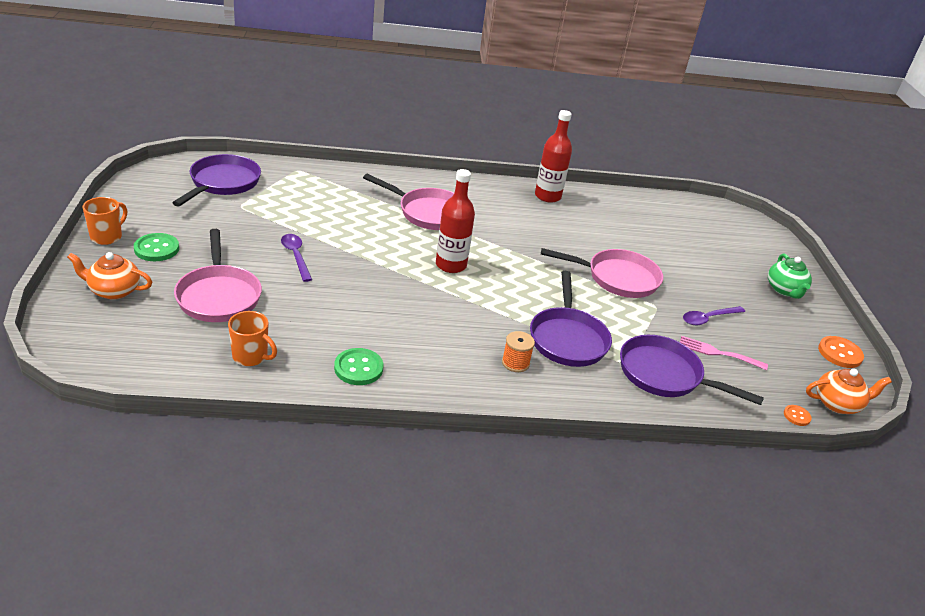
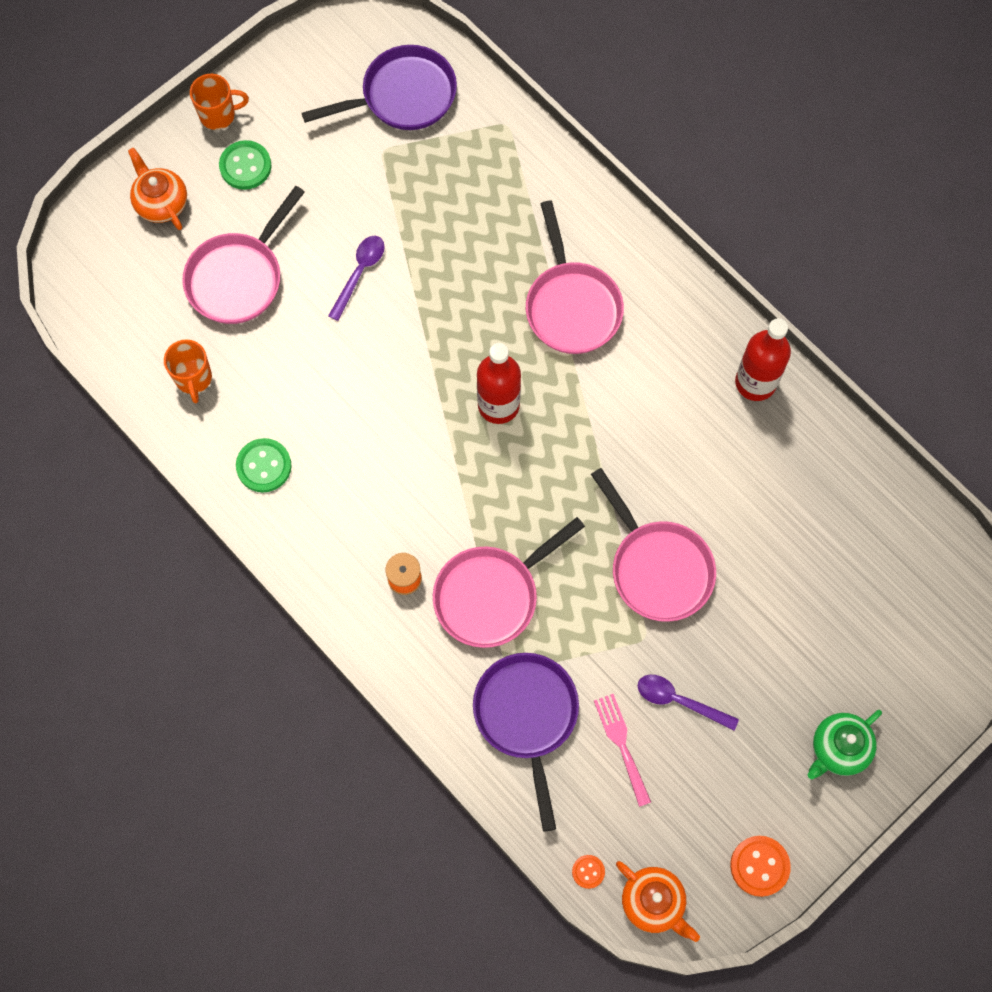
camera: 55 degrees right, 35 degrees up
purple pan [530,271,612,367] -> pink pan [433,517,585,648]

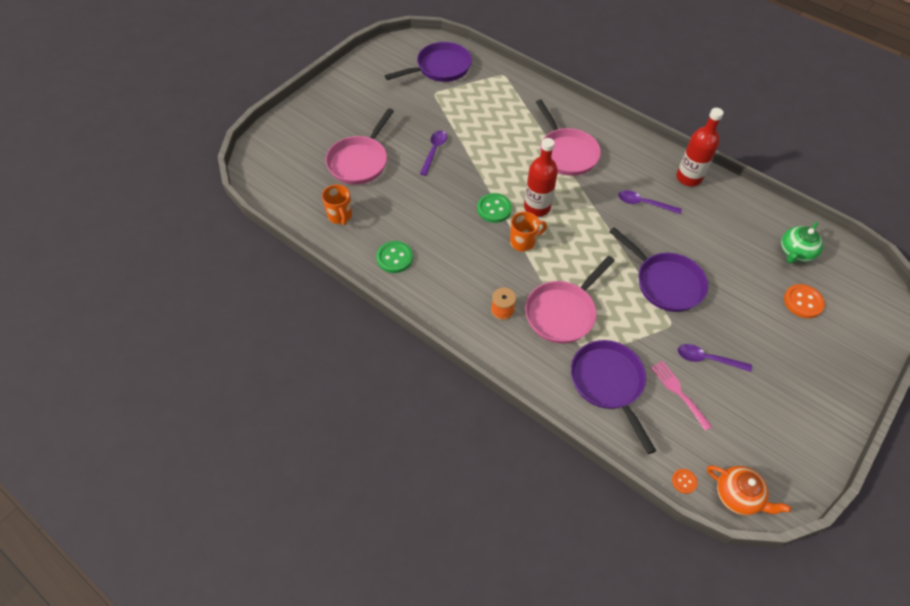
camera: 10 degrees left, 15 degrees down
orange teapot [128,148,187,230] -> none
orange mug [190,74,249,130] -> orange mug moved to [510,212,547,252]
green button [219,140,272,190] -> green button moved to [477,193,512,223]
pink pan [591,468,716,622] -> purple pan [609,227,708,312]
orange button [730,836,791,897] -> orange button moved to [784,284,825,318]
green teapot [808,710,882,779] -> green teapot moved to [781,222,823,263]
none -> purple spoon [618,190,682,214]

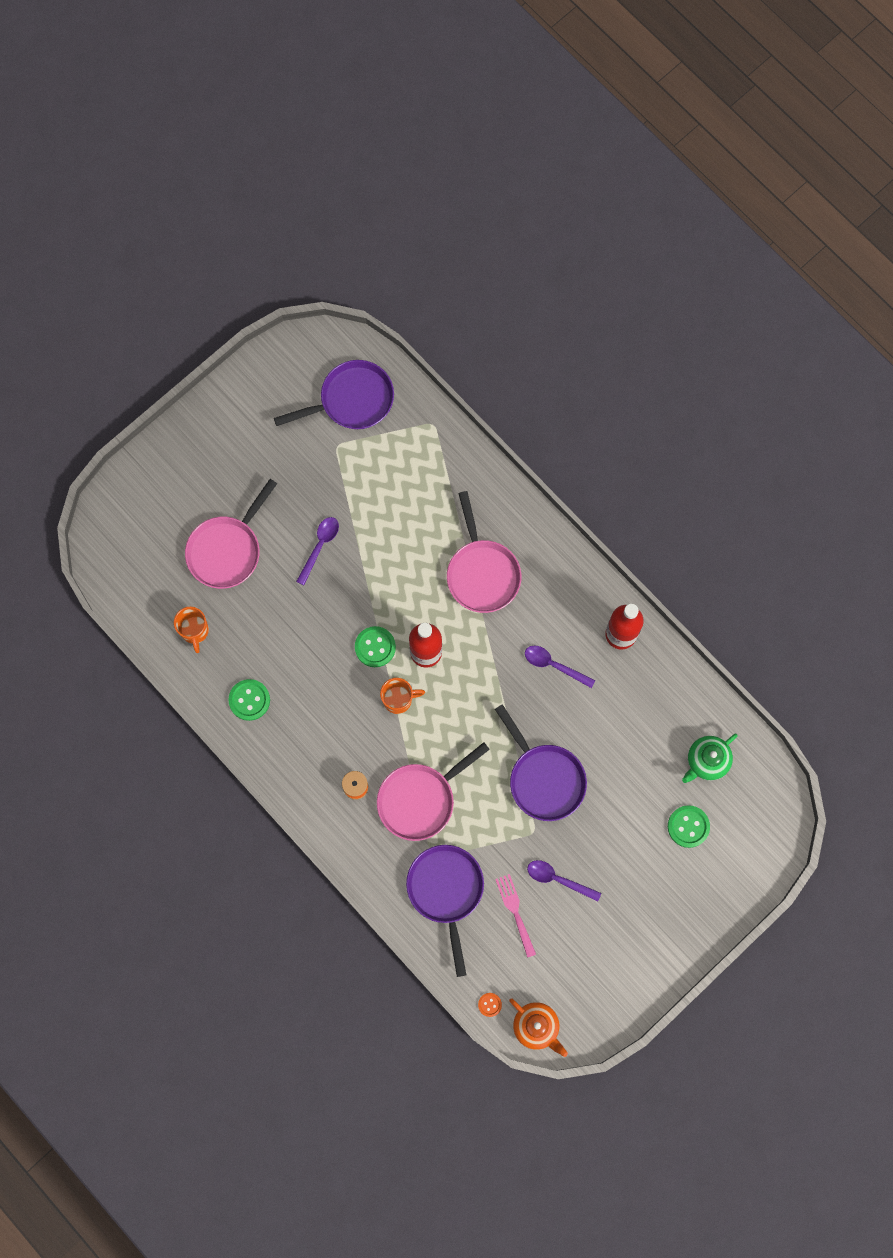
camera: 10 degrees right, 20 degrees up
orange button [784,284,825,318] -> green button [668,805,710,848]

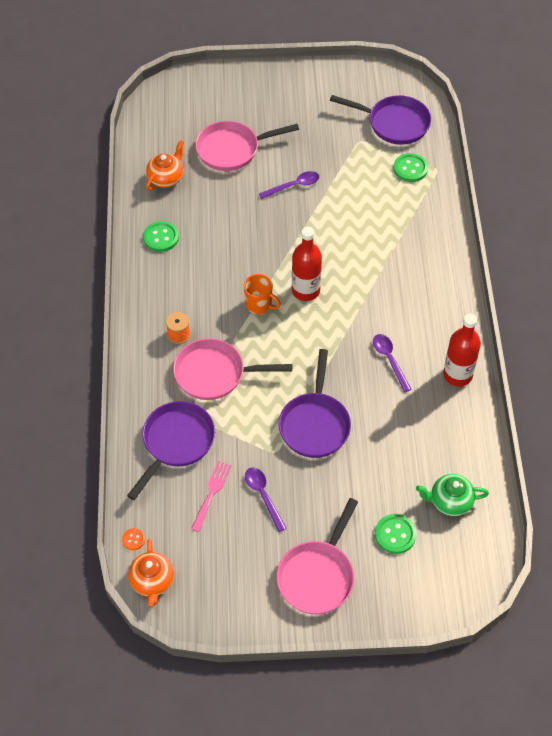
camera: 40 degrees right, 20 degrees down
orange mug [174,607,209,653] -> orange teapot [146,140,184,191]
green button [355,626,396,667] -> green button moved to [393,153,428,182]
pink pan [447,491,521,613] -> pink pan moved to [277,498,358,614]

